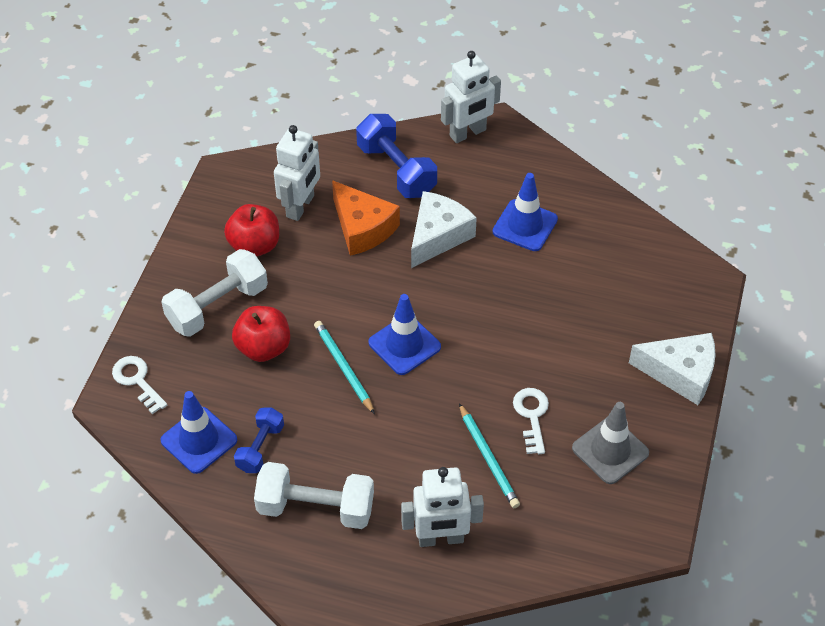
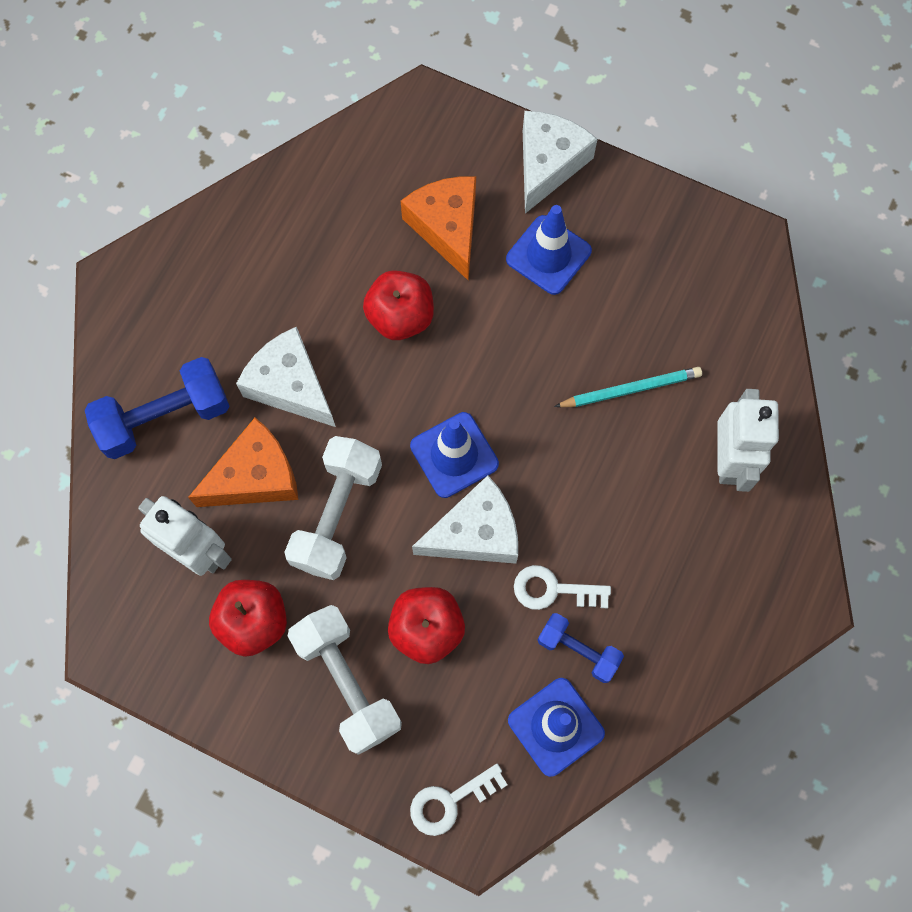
camera: 80 degrees left, 20 degrees up
white dumbbell [254,462,374,529] -> white dumbbell moved to [284,436,382,580]
turquoise pencil [314,321,375,414] -> white cheese [412,475,518,564]
white robot [441,51,501,143] -> none
blue traffic cone [493,173,558,251] -> blue traffic cone moved to [506,205,592,295]
white key [513,388,549,454] -> white key moved to [514,565,611,610]
grey traffic cone [572,402,649,484] -> none
none -> red apple [363,270,434,340]
none -> orange cheese [401,176,476,280]

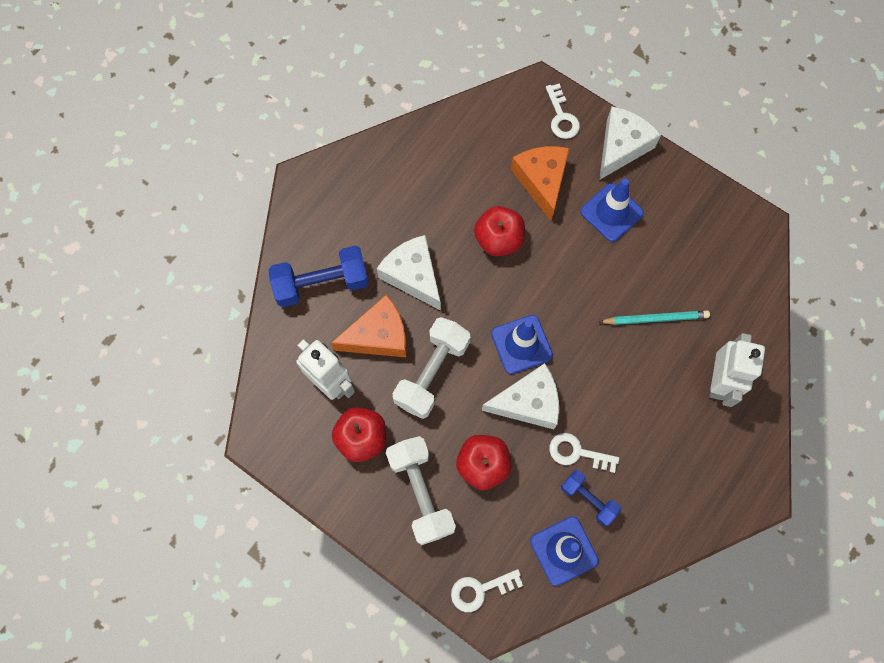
camera: 10 degrees right, 0 degrees up
none -> white key [546,83,580,139]

